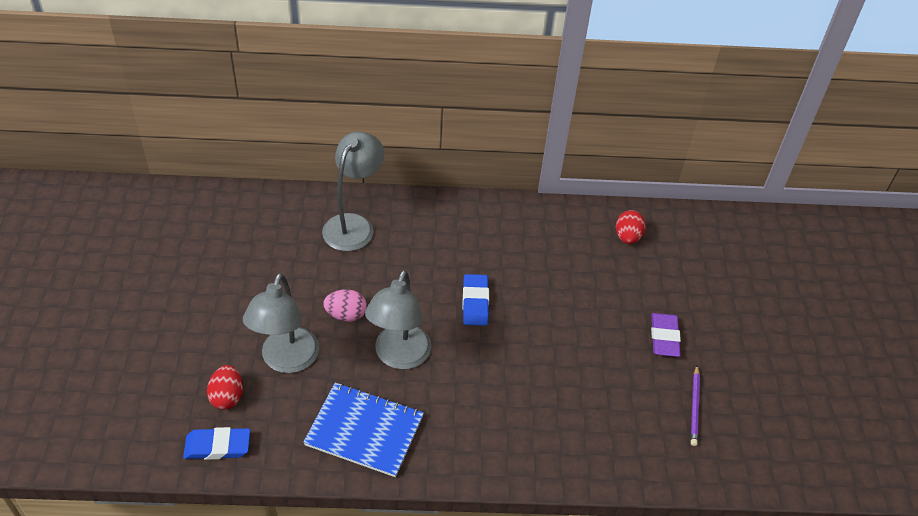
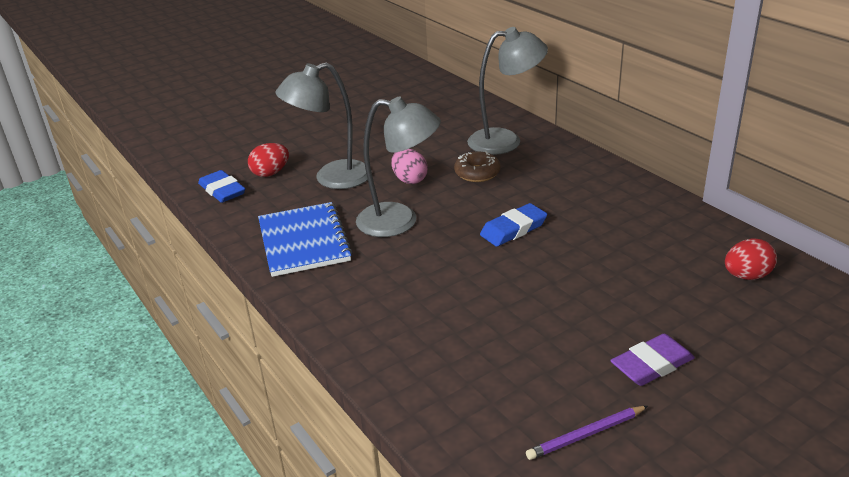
camera: 60 degrees right, 15 degrees down
grey lamp [365,270,431,369] -> grey lamp turned 150 degrees counterclockwise [356,97,441,237]
none -> brown donut [454,151,500,182]

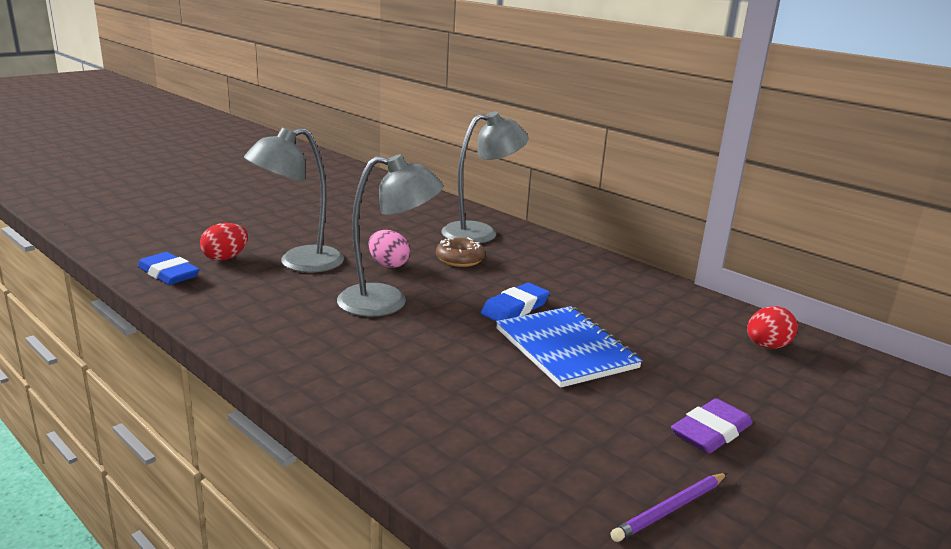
camera: 15 degrees left, 10 degrees down
blue notebook [258,202,353,277] -> blue notebook moved to [496,306,643,388]

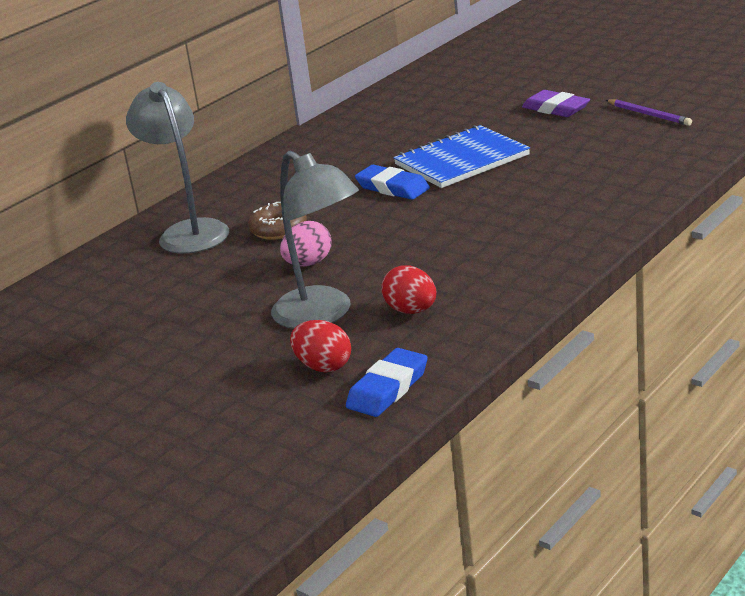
camera: 90 degrees left, 5 degrees up
grey lamp [337,154,443,317] -> none
red egg [747,306,798,349] -> red egg moved to [381,265,436,314]

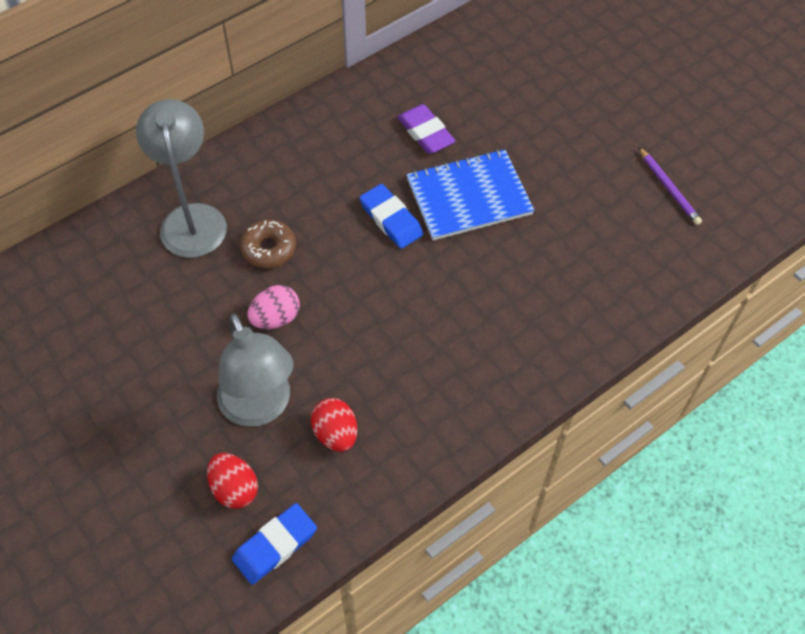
camera: 10 degrees right, 30 degrees up
purple eraser [522,90,590,117] -> purple eraser moved to [397,104,455,154]

